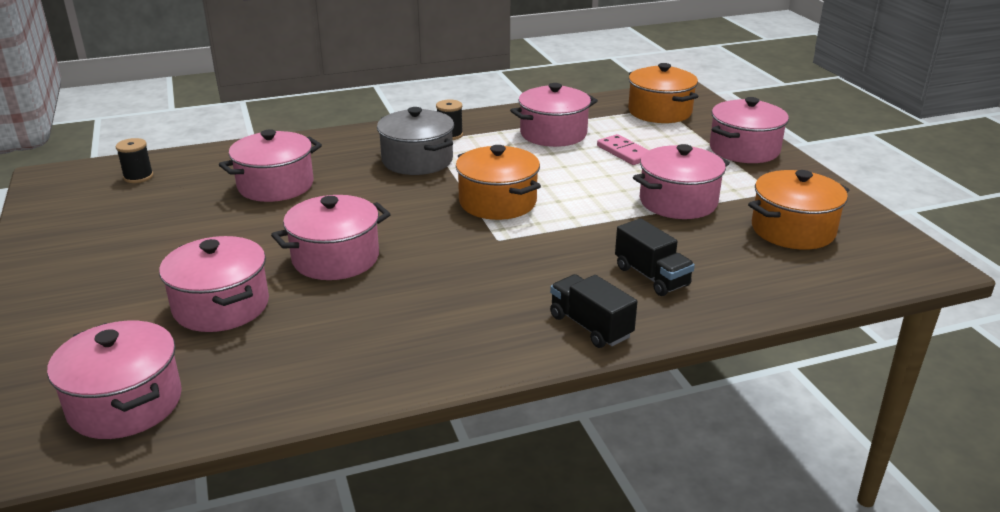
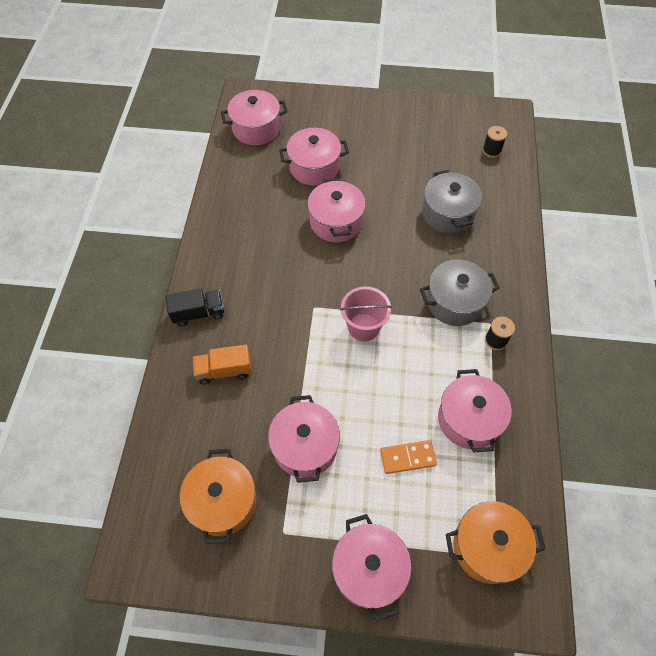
camera: 115 degrees right, 30 degrees up
pink pot [219,129,322,202] -> grey pot [422,170,482,233]
orange pot [456,145,541,220] -> pink bucket [340,286,392,342]
pink domino [597,134,649,165] -> orange domino [380,440,437,474]
black truck [615,218,695,296] -> orange truck [193,345,252,385]

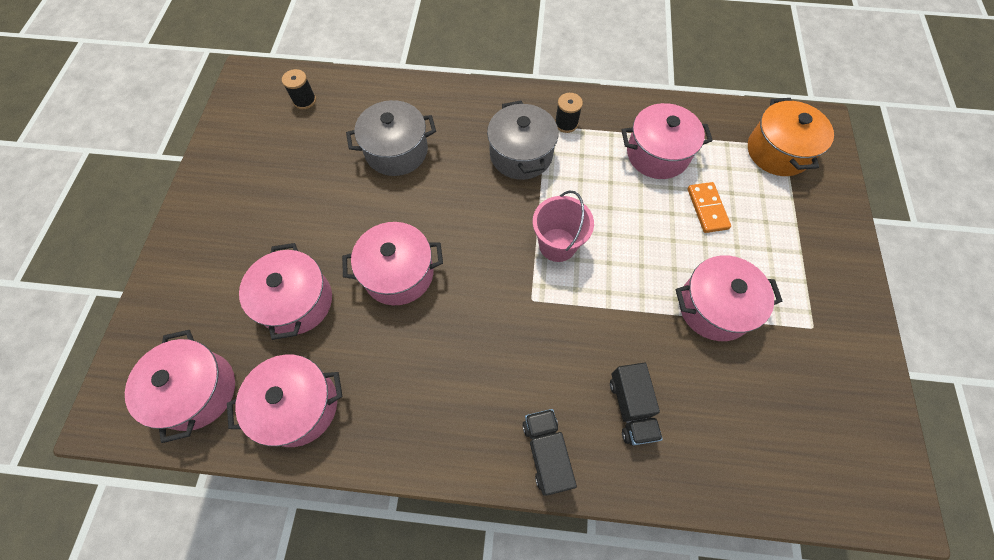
camera: 90 degrees left, 5 degrees up
orange pot [180,449,257,544] -> none
orange truck [193,345,252,385] -> black truck [610,363,663,445]
pink pot [332,514,411,621] -> pink pot moved to [227,355,343,447]

